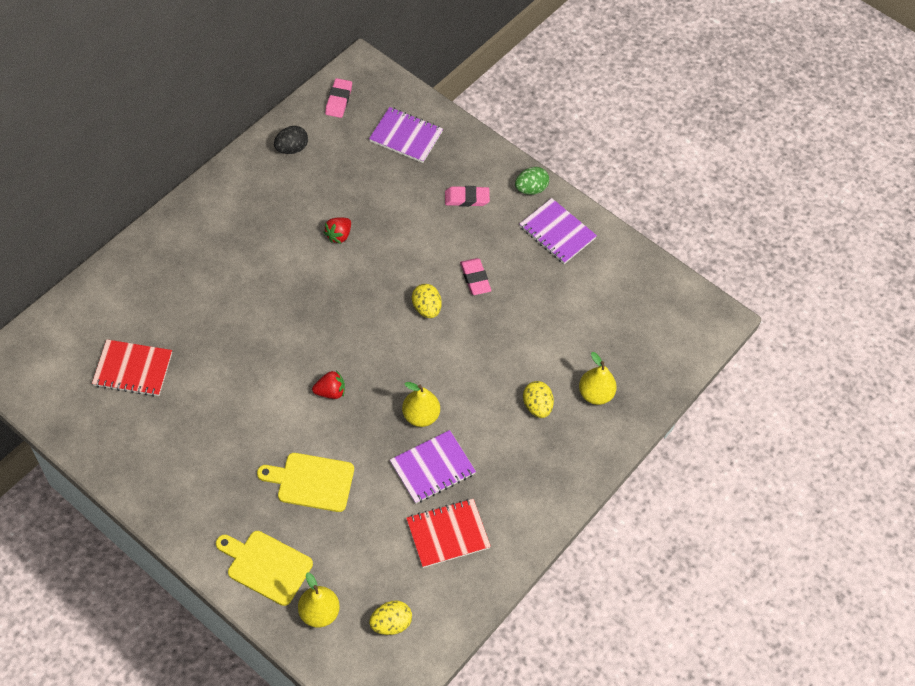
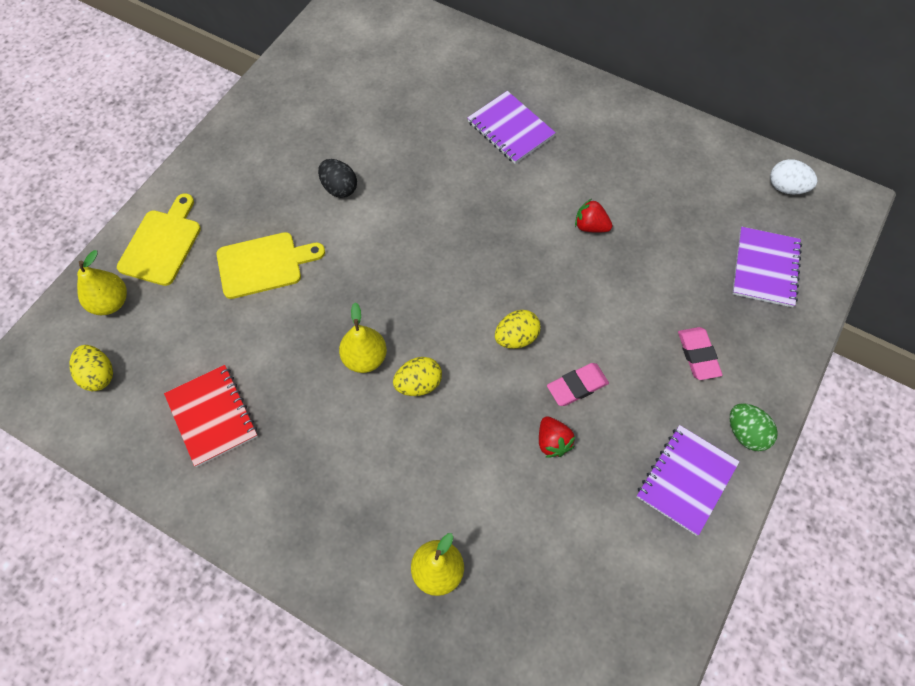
camera: 85 degrees right, 5 degrees up
red notebook [92,339,172,397] -> none
yellow cutting board [257,453,354,512] -> yellow cutting board turned 75 degrees clockwise [217,232,325,299]
black egg [274,126,308,154] -> black egg moved to [318,159,357,198]
red strawberry [312,370,345,399] -> red strawberry moved to [539,416,575,457]
pink eraser [325,78,352,118] -> white egg [770,159,818,195]
purple notebook [390,430,476,504] -> purple notebook moved to [467,91,556,164]
yellow egg [523,381,554,418] -> yellow egg moved to [393,357,442,396]

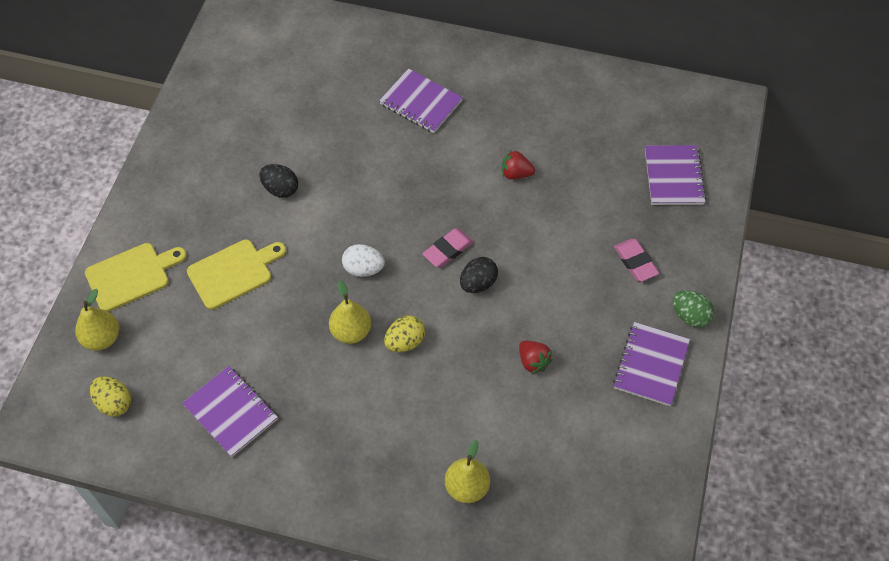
camera: 15 degrees left, 5 degrees down
yellow cutting board [117,193,201,286] -> yellow cutting board turned 60 degrees clockwise [85,243,187,312]
red notebook [164,365,258,467] -> purple notebook [182,366,278,457]
yellow egg [495,310,541,349] -> black egg [460,257,498,293]
pink eraser [547,363,609,406] -> pink eraser moved to [422,228,473,268]
white egg [770,159,818,195] -> white egg moved to [342,244,385,277]

